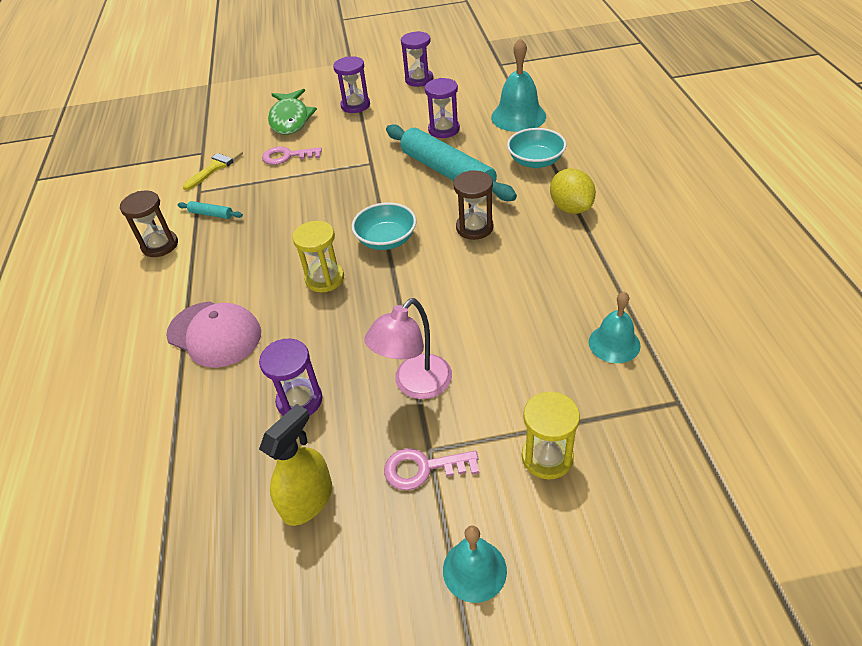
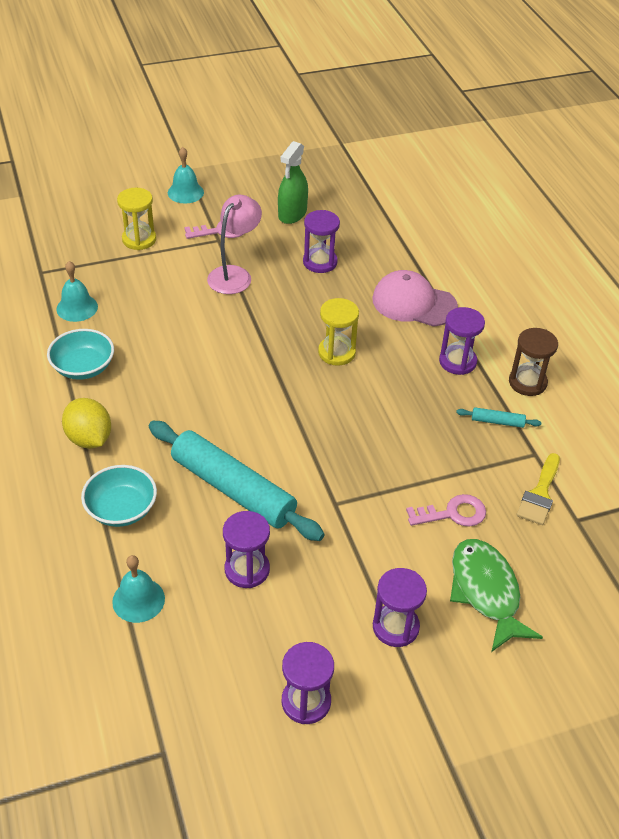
camera: 165 degrees right, 0 degrees up
yellow spray bottle [259,404,332,526] -> green spray bottle [278,141,308,224]
turquoise bowl [352,202,417,250] -> turquoise bowl moved to [47,329,114,380]
brown hourglass [453,170,493,240] -> none
turquoise bell [491,38,546,132] -> turquoise bell [112,555,165,623], size x0.64
none -> purple hourglass [439,307,485,375]

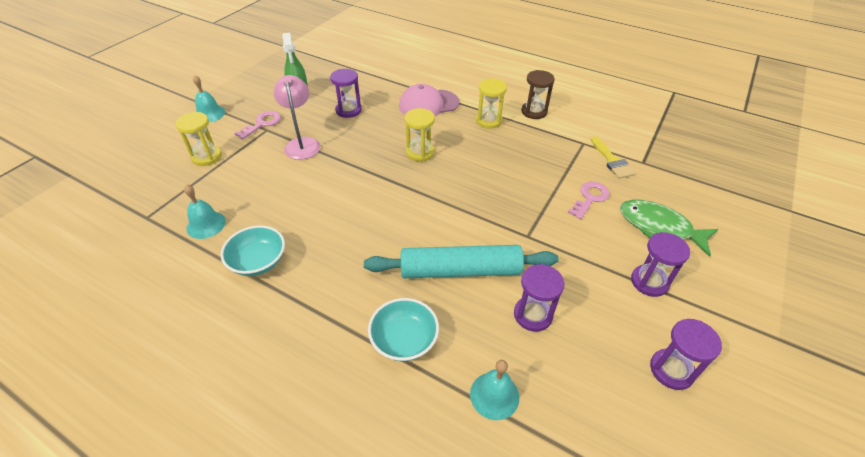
camera: 40 degrees left, 0 degrees up
yellow lemon [62,398,111,449] -> none
purple hourglass [439,307,485,375] -> yellow hourglass [476,78,507,129]
turquoise rolling pin [456,407,541,428] -> none

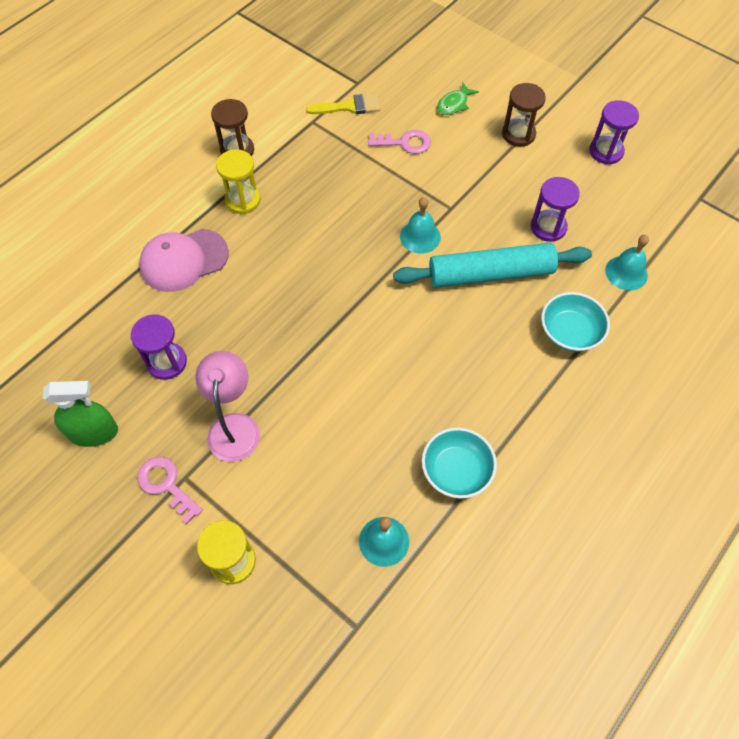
camera: 80 degrees left, 15 degrees up
turquoise bell [193,75,225,122] -> turquoise bell moved to [400,197,441,253]
pink lamp [274,75,320,160] -> pink lamp turned 90 degrees clockwise [195,351,260,462]
turquoise rolling pin [364,245,558,278] -> turquoise rolling pin turned 75 degrees clockwise [393,243,592,288]
pink cap [399,84,459,116] -> pink cap turned 75 degrees clockwise [139,229,229,292]
yellow hourglass [405,108,435,161] -> none
pink key [568,182,610,219] -> pink key turned 135 degrees clockwise [368,130,431,154]
green fish [620,200,719,257] -> green fish [437,82,479,115], size x0.54
purple hourglass [631,232,690,297] -> brown hourglass [502,83,546,147]

